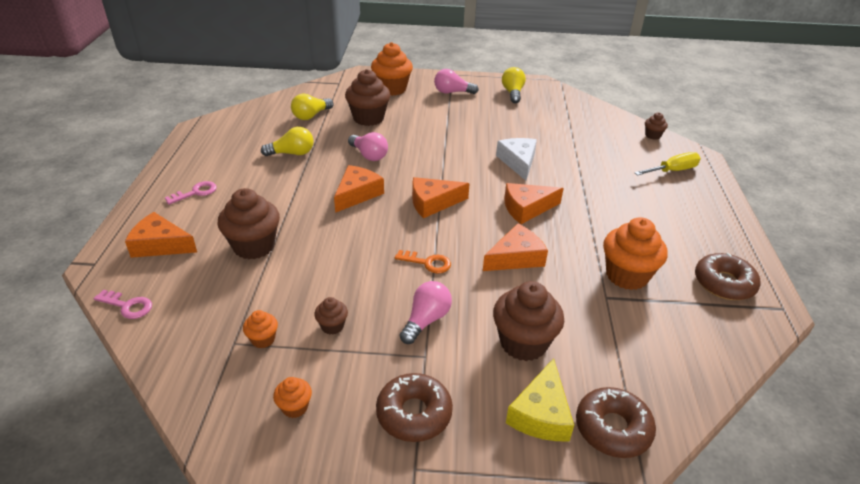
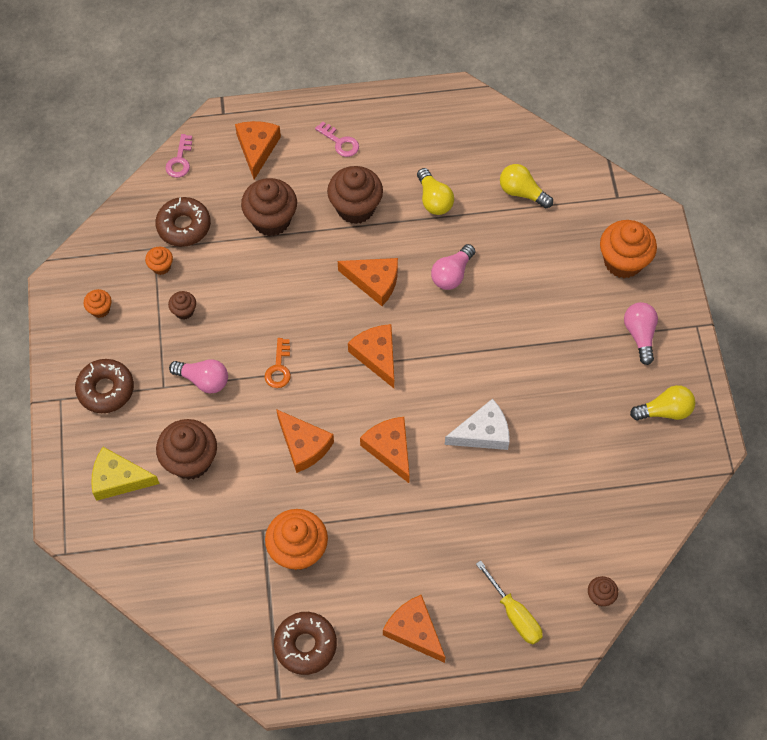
camera: 80 degrees right, 25 degrees up
brown cupcake [345,69,390,126] -> brown cupcake moved to [327,166,383,224]
brown donut [576,387,656,458] -> brown donut moved to [155,197,211,247]
none -> orange cheese [383,595,446,663]

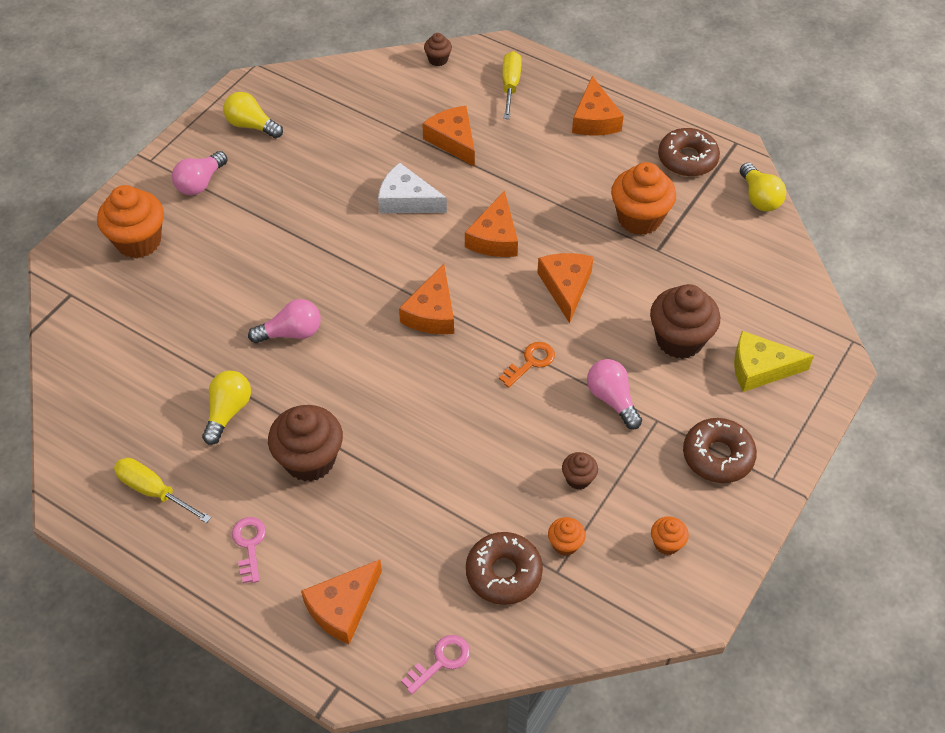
camera: 140 degrees left, 10 degrees down
yellow cheese [91,447,160,501] -> yellow cheese turned 135 degrees clockwise [734,331,814,392]
brown cupcake [241,178,297,236] -> none
orange cheese [338,258,398,306] -> orange cheese moved to [422,106,475,167]
yellow light bulb [500,164,553,208] -> yellow light bulb moved to [740,163,786,211]
none -> yellow screwdriver [114,458,211,523]

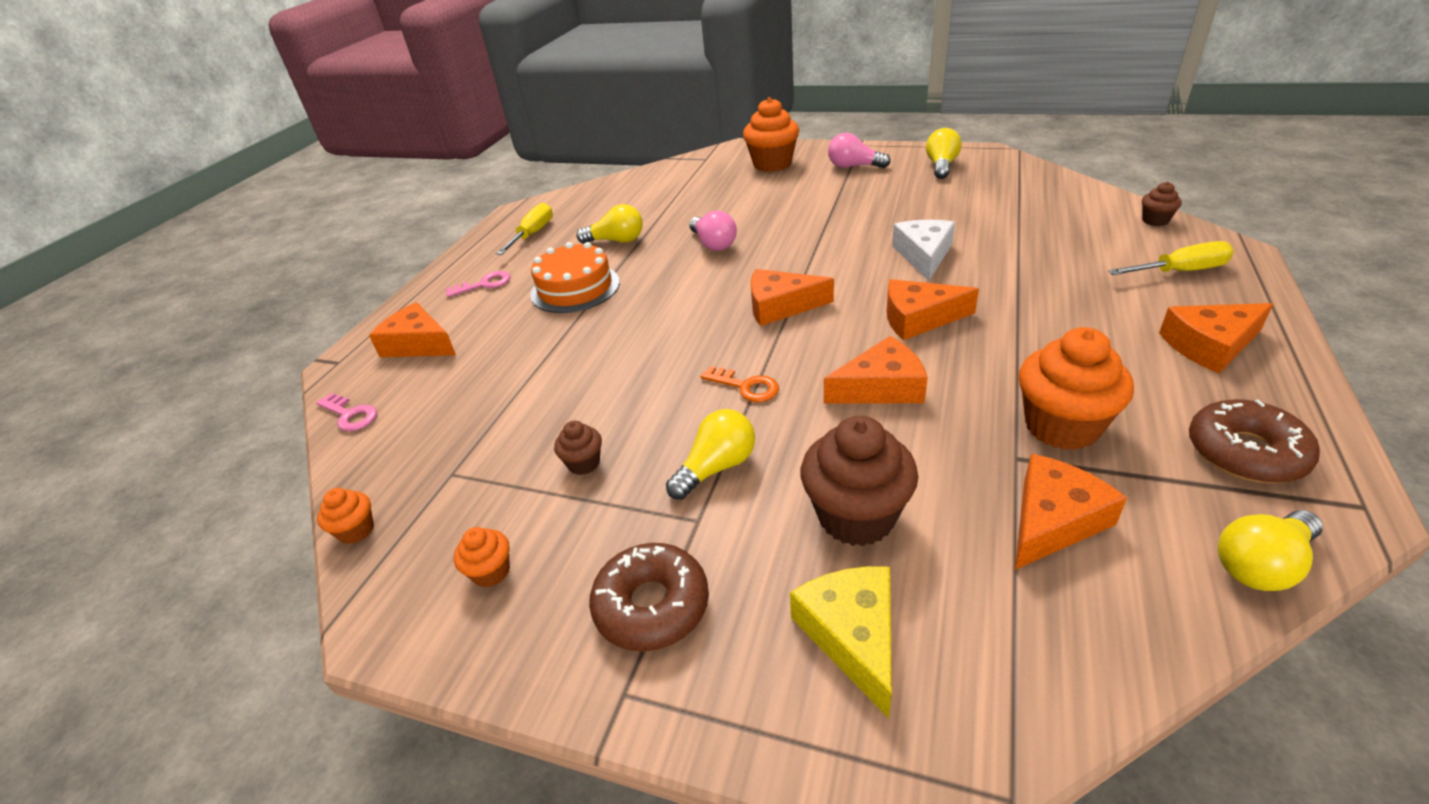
camera: 80 degrees right, 15 degrees down
brown cupcake [268,405,343,482] -> orange cake [530,242,620,313]
orange cheese [422,106,475,167] -> orange cheese moved to [1015,454,1127,570]
brown donut [466,532,543,605] -> none
orange cupcake [548,517,586,556] -> orange cupcake moved to [317,488,374,544]
pink light bulb [587,359,642,429] -> yellow light bulb [666,409,755,500]

